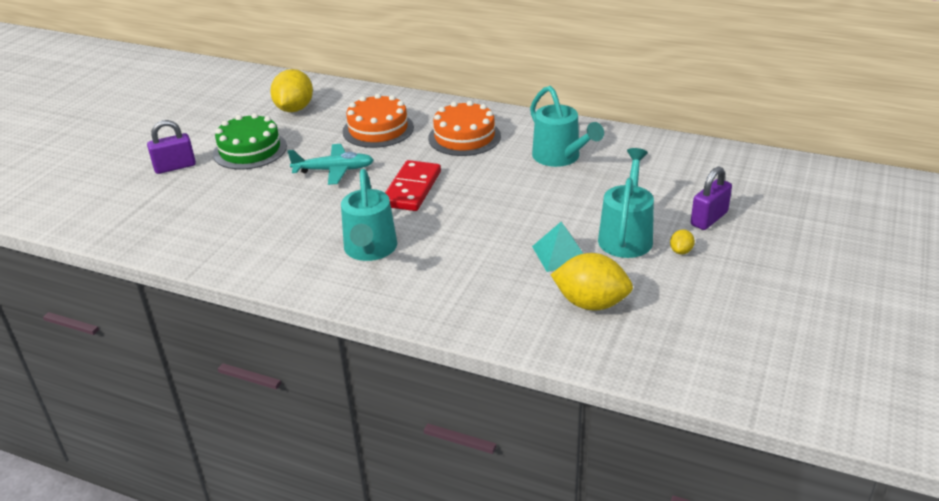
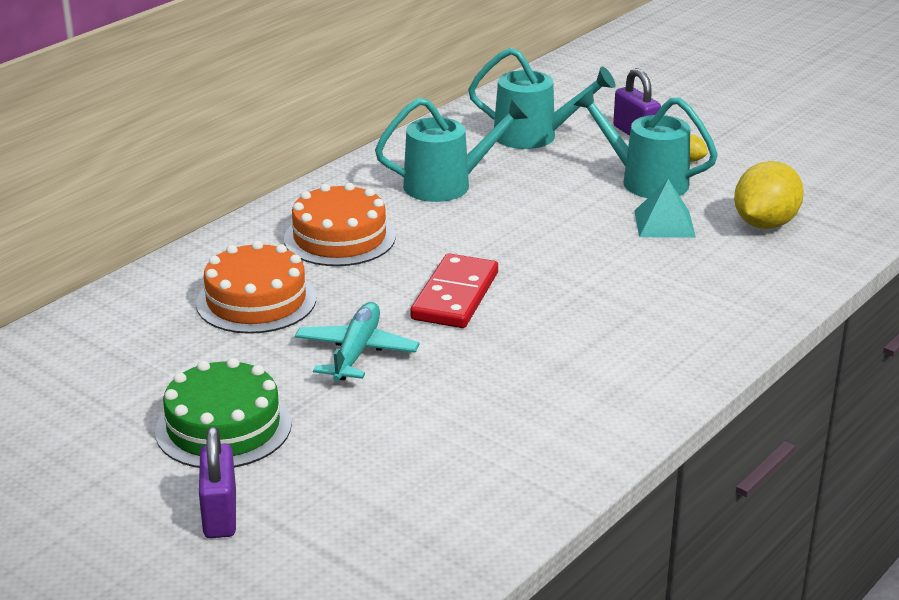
camera: 75 degrees left, 5 degrees down
yellow lemon [270,69,313,112] -> none
turquoise watering can [341,169,397,261] -> turquoise watering can moved to [468,48,615,149]
red domino [385,160,441,211] -> red domino turned 75 degrees clockwise [410,253,498,328]

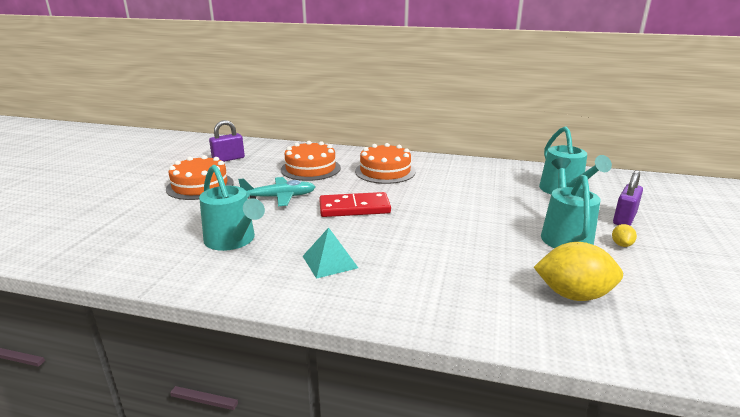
camera: 65 degrees right, 5 degrees down
green cake [155,358,292,468] -> orange cake [166,155,233,200]
purple padlock [199,426,236,538] -> purple padlock moved to [209,120,245,162]
turquoise watering can [375,98,529,202] -> turquoise watering can moved to [199,165,265,251]
turquoise pyramid [634,179,696,238] -> turquoise pyramid moved to [303,227,358,279]

